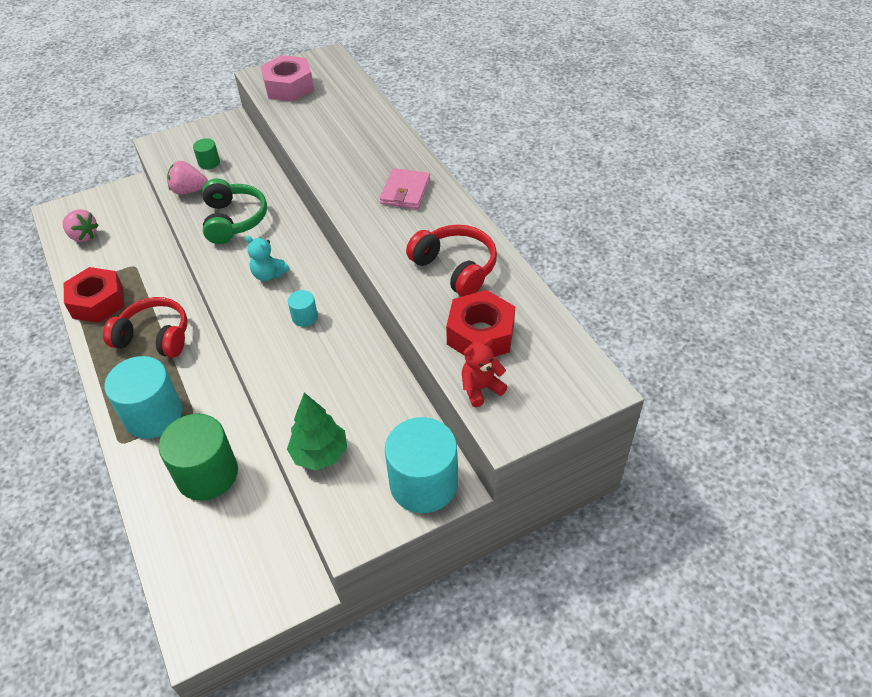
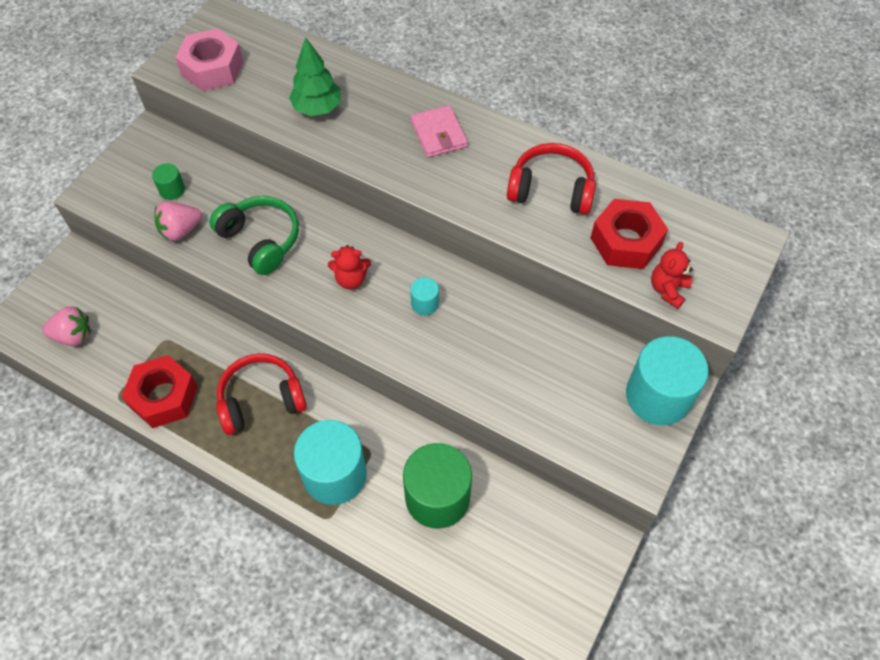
camera: 35 degrees left, 10 degrees up
turquoise teddy bear [245,236,289,281] -> red teddy bear [328,245,371,290]
green tree [287,393,347,470] -> green tree moved to [289,37,341,116]

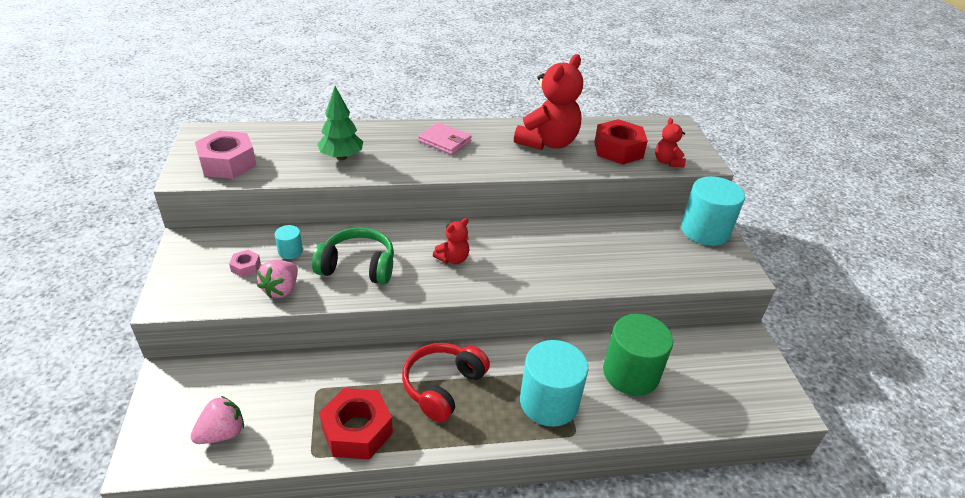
camera: 40 degrees left, 20 degrees down
green cylinder [152,163,185,200] -> pink nut [229,250,261,277]
turquoise cylinder [410,277,439,315] -> turquoise cylinder moved to [275,225,303,259]
red headphones [507,143,596,215] -> red teddy bear [514,54,583,150]

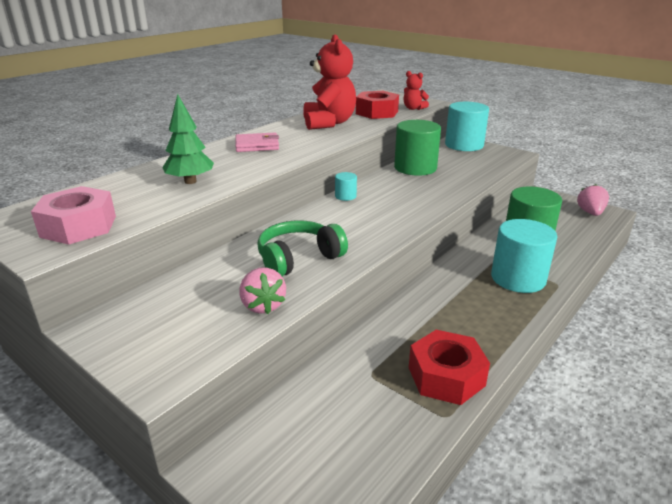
camera: 40 degrees left, 10 degrees down
pink strawberry [190,396,244,444] -> pink strawberry moved to [577,184,609,216]
pink nut [229,250,261,277] -> none
turquoise cylinder [275,225,303,259] -> turquoise cylinder moved to [335,172,357,201]
red headphones [402,343,490,423] -> none
red teddy bear [433,218,469,264] -> none
none -> green cylinder [394,120,441,176]

